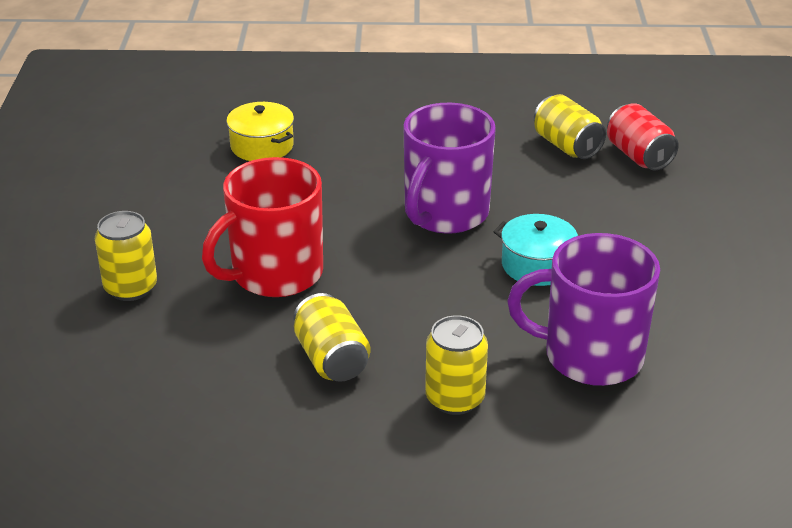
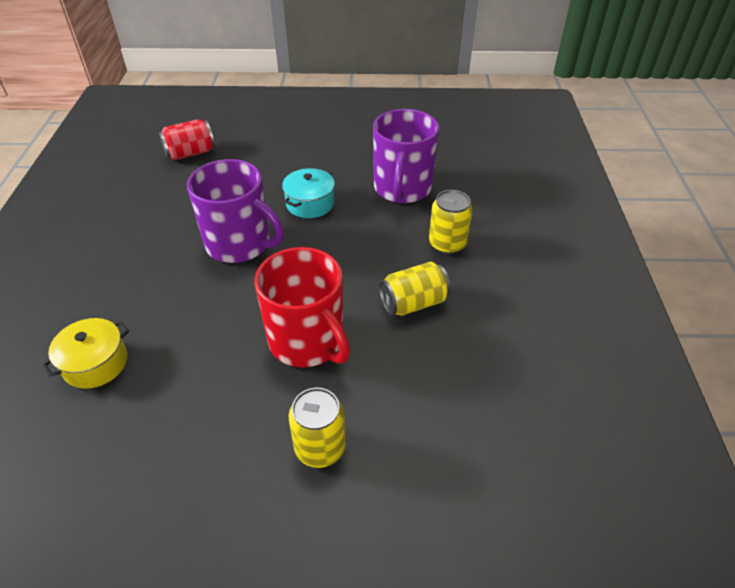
camera: 90 degrees left, 10 degrees up
yellow can [534,94,606,159] -> none

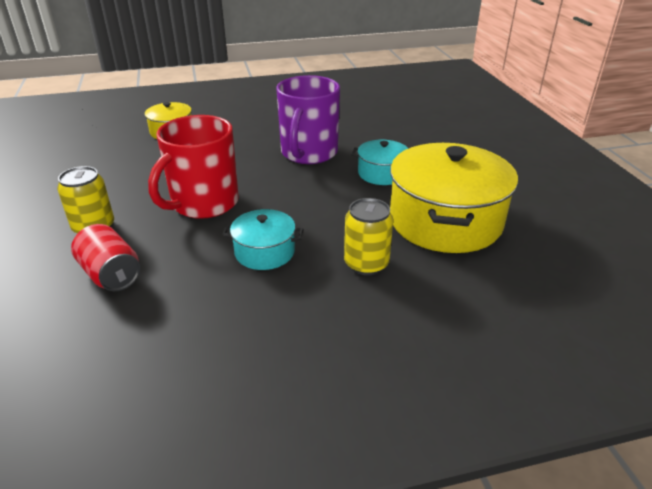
camera: 75 degrees right, 10 degrees down
red can [159,119,215,160] -> red can moved to [71,224,140,291]
purple mug [373,109,439,203] -> yellow pot [390,143,518,253]
yellow can [379,262,451,316] -> turquoise pot [222,209,304,270]

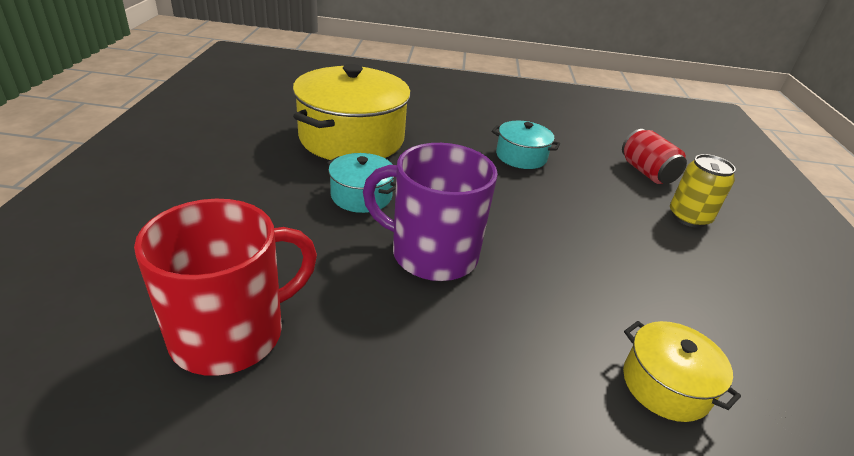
camera: 165 degrees left, 0 degrees up
red mug [148,115,239,219] -> red mug moved to [134,199,317,376]
purple mug [276,75,340,164] -> purple mug turned 105 degrees counterclockwise [363,143,498,281]
yellow can [344,198,393,275] -> none

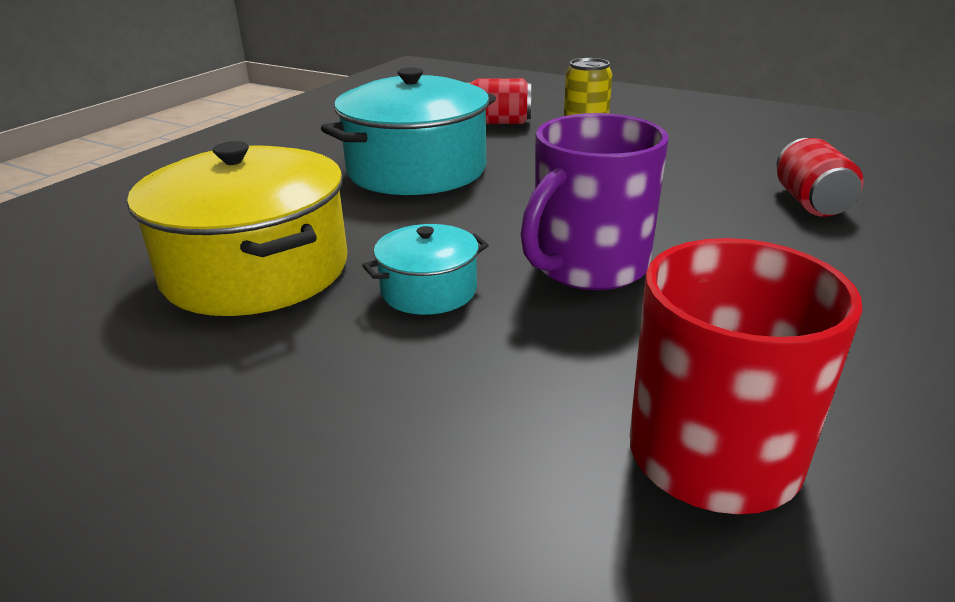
camera: 60 degrees left, 5 degrees down
turquoise pot [492,121,560,169] -> turquoise pot [321,67,496,195], size x2.01
yellow pot [623,321,741,422] -> red can [777,138,864,217]

